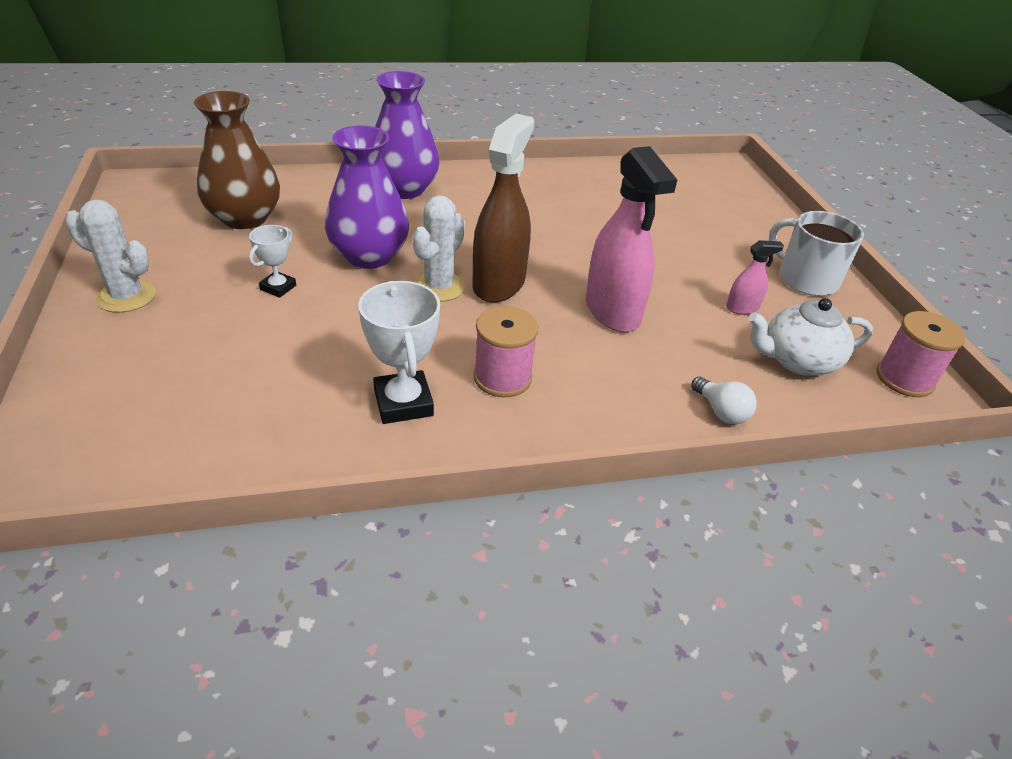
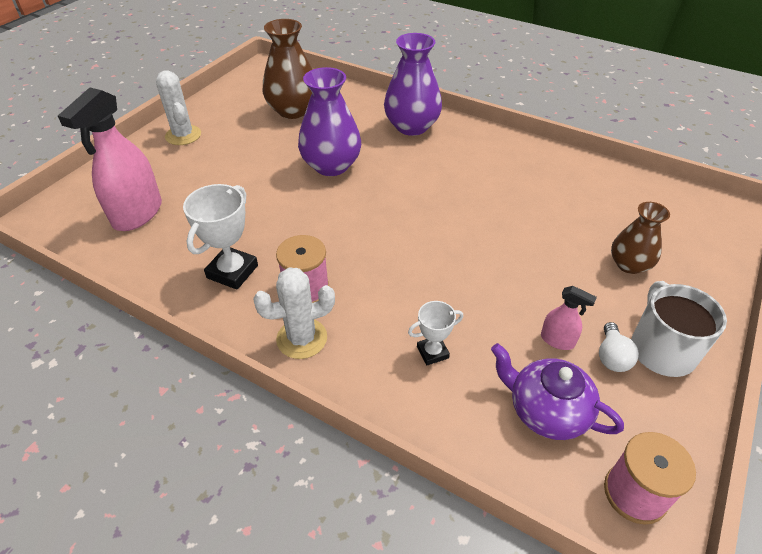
camera: 45 degrees right, 5 degrees up
white trophy [249,225,296,298] -> white trophy moved to [408,301,463,365]
white cactus [412,195,465,302] -> white cactus moved to [253,267,335,359]
brown spray bottle [472,114,534,303] -> none
pink spray bottle [586,146,677,332] -> pink spray bottle moved to [58,88,162,231]
white light bulb [691,377,757,424] -> white light bulb moved to [599,322,639,372]
white teapot [748,298,873,375] -> purple teapot [491,343,624,440]
none -> brown vase [611,202,670,274]

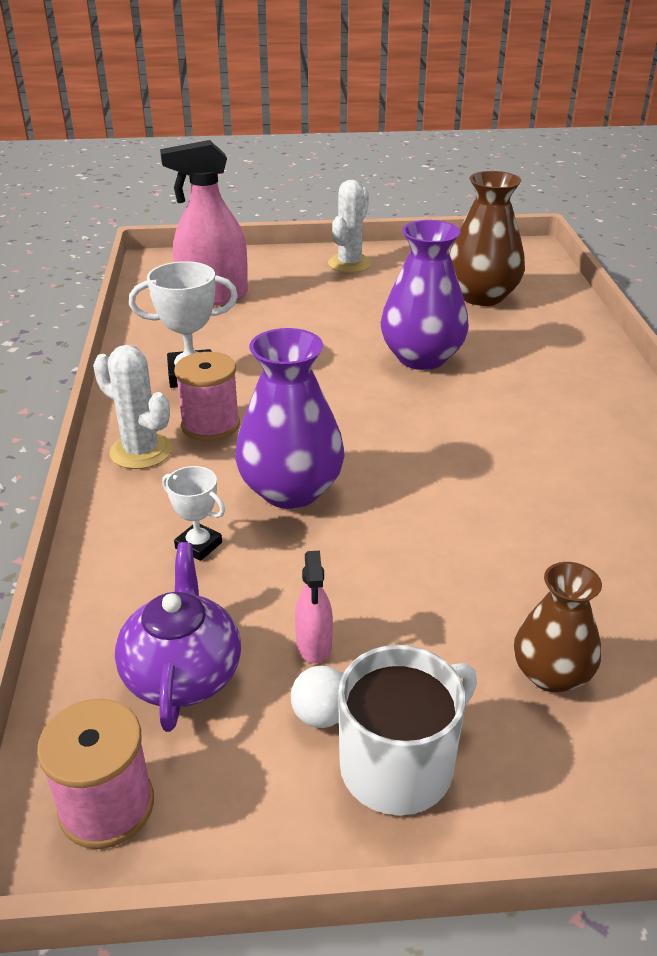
camera: 55 degrees right, 10 degrees down
purple vase [384,33,442,136] -> purple vase moved to [235,328,345,509]

